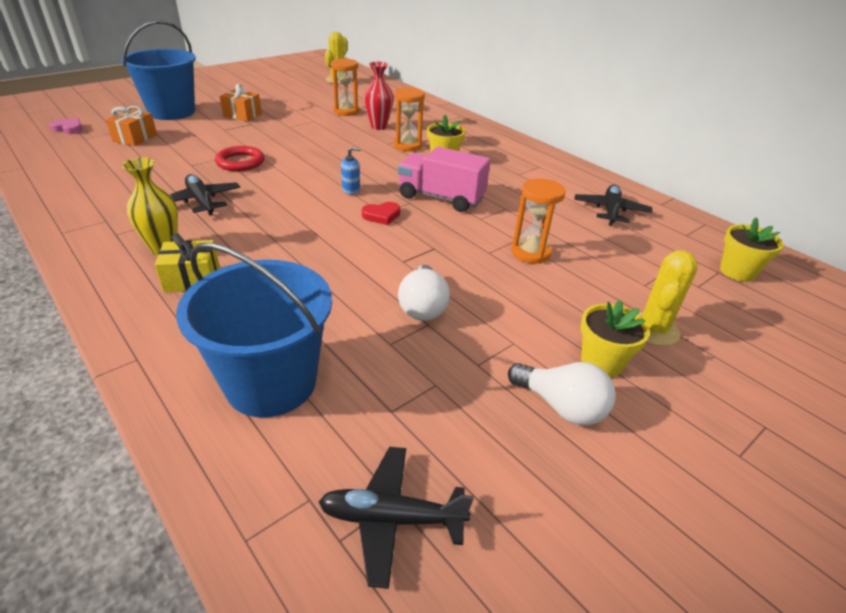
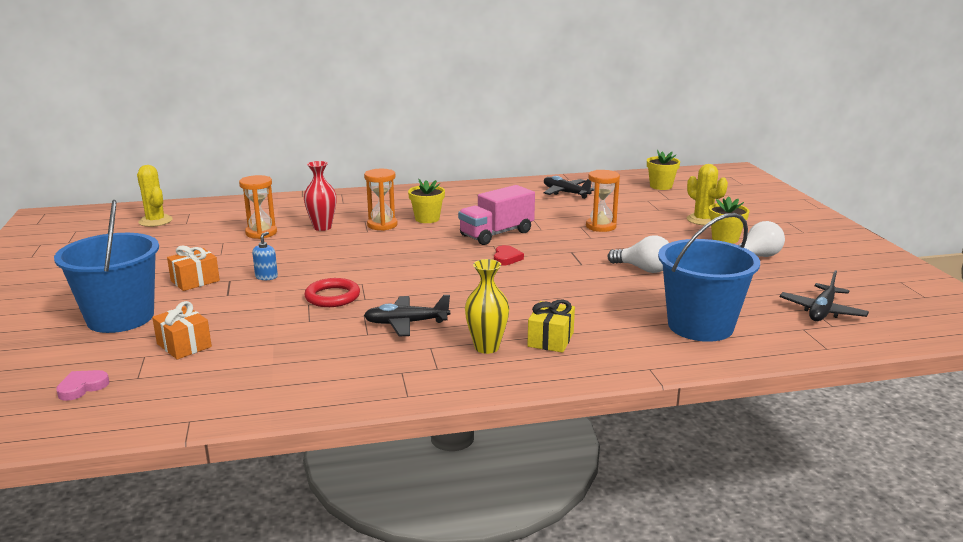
camera: 60 degrees left, 15 degrees down
blue soap dispenser [341,147,361,195] -> blue soap dispenser moved to [252,232,278,280]

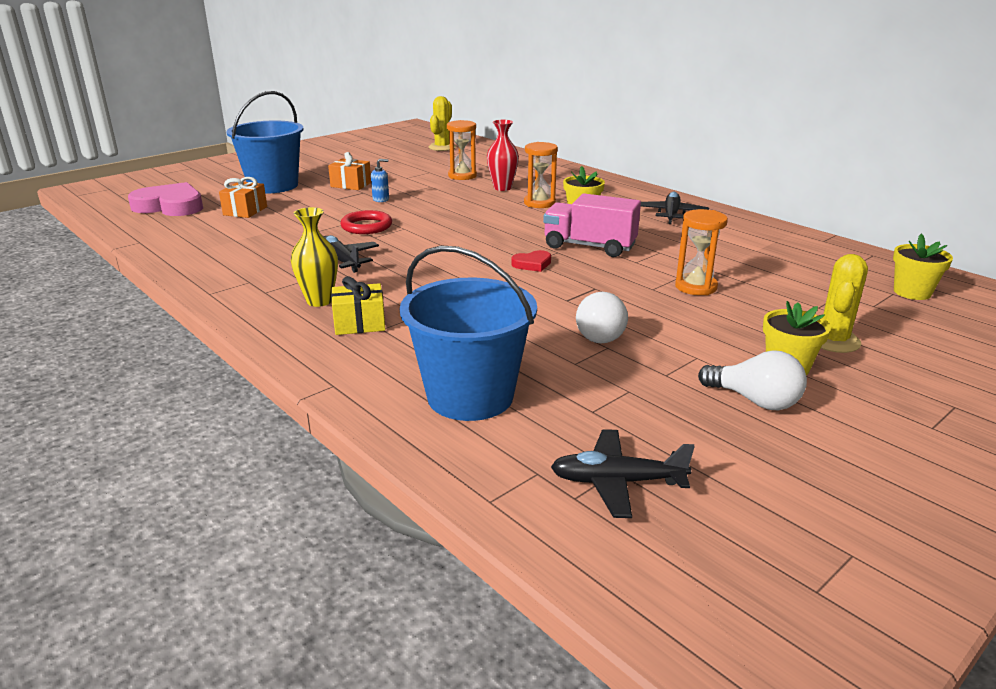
camera: 60 degrees right, 5 degrees up
pink heart [56,370,109,401] -> pink heart [128,182,203,216], size x2.14
black plane [544,176,594,199] -> black plane moved to [641,192,709,224]

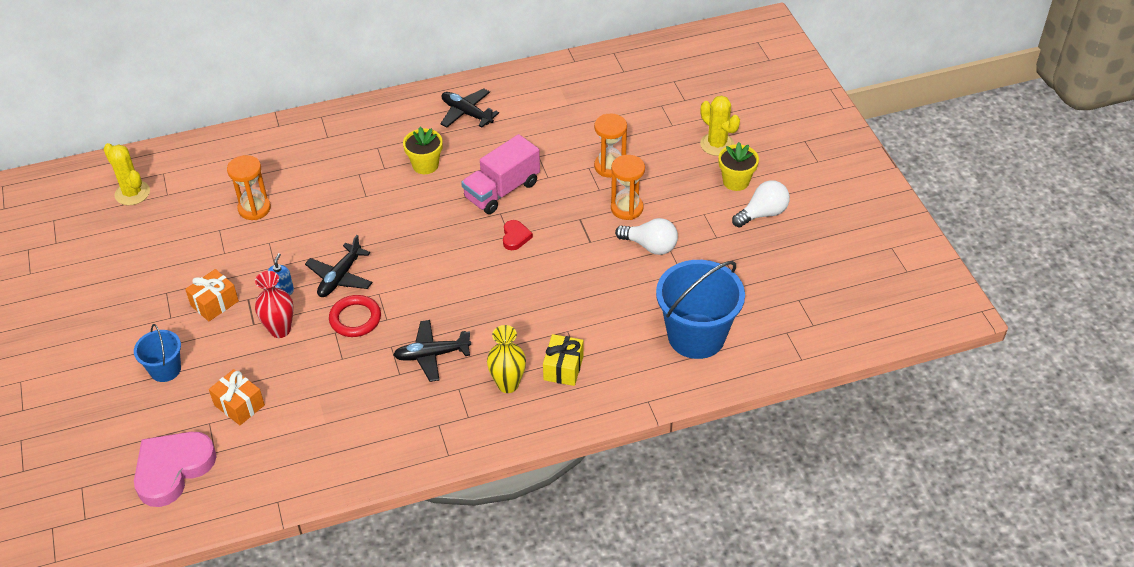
camera: 65 degrees left, 20 degrees up
blue bucket [226,91,304,193] -> blue bucket [134,324,181,382], size x0.52
red vase [487,120,519,191] -> red vase moved to [255,271,294,338]
orange hourglass [524,142,558,208] -> orange hourglass moved to [611,155,645,220]
black plane [551,429,695,518] -> black plane moved to [305,235,373,297]
yellow flower pot [893,234,953,300] -> none

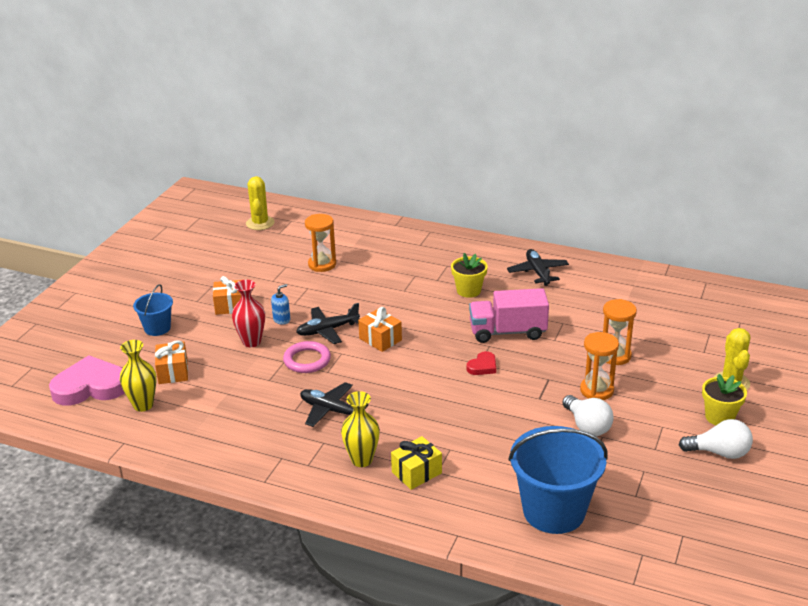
camera: 40 degrees right, 15 degrees down
red ring [329,295,381,337] -> pink ring [283,341,331,373]
none -> yellow vase [120,340,157,412]
none -> orange gift [358,307,402,352]

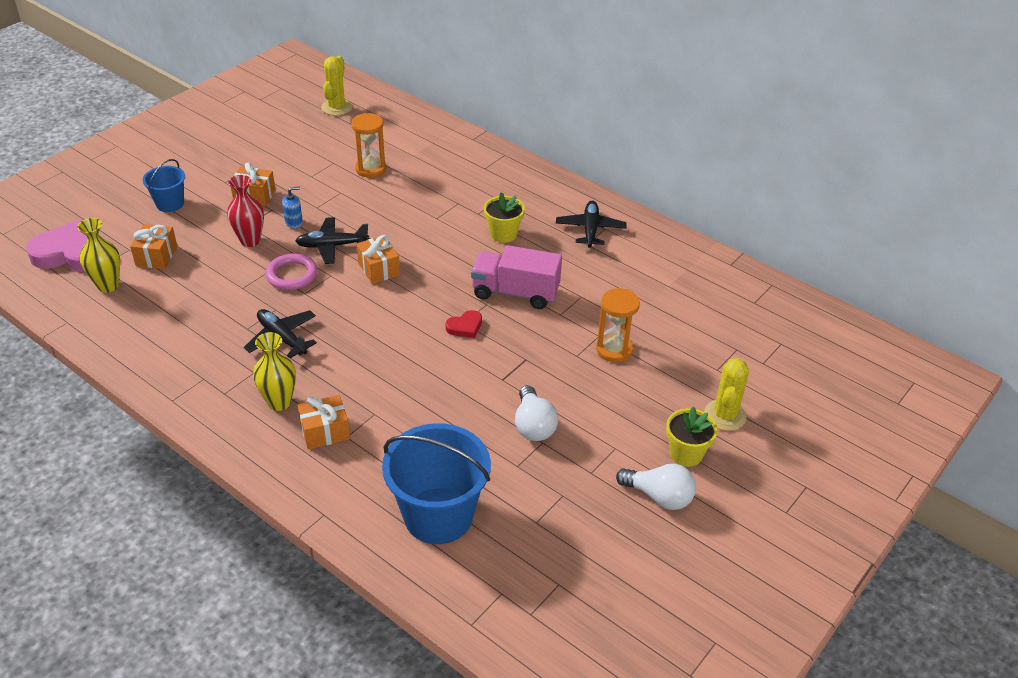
camera: 15 degrees right, 10 degrees up
yellow gift [391,436,442,490] -> orange gift [297,395,350,449]
orange hourglass [580,332,619,400] -> none

